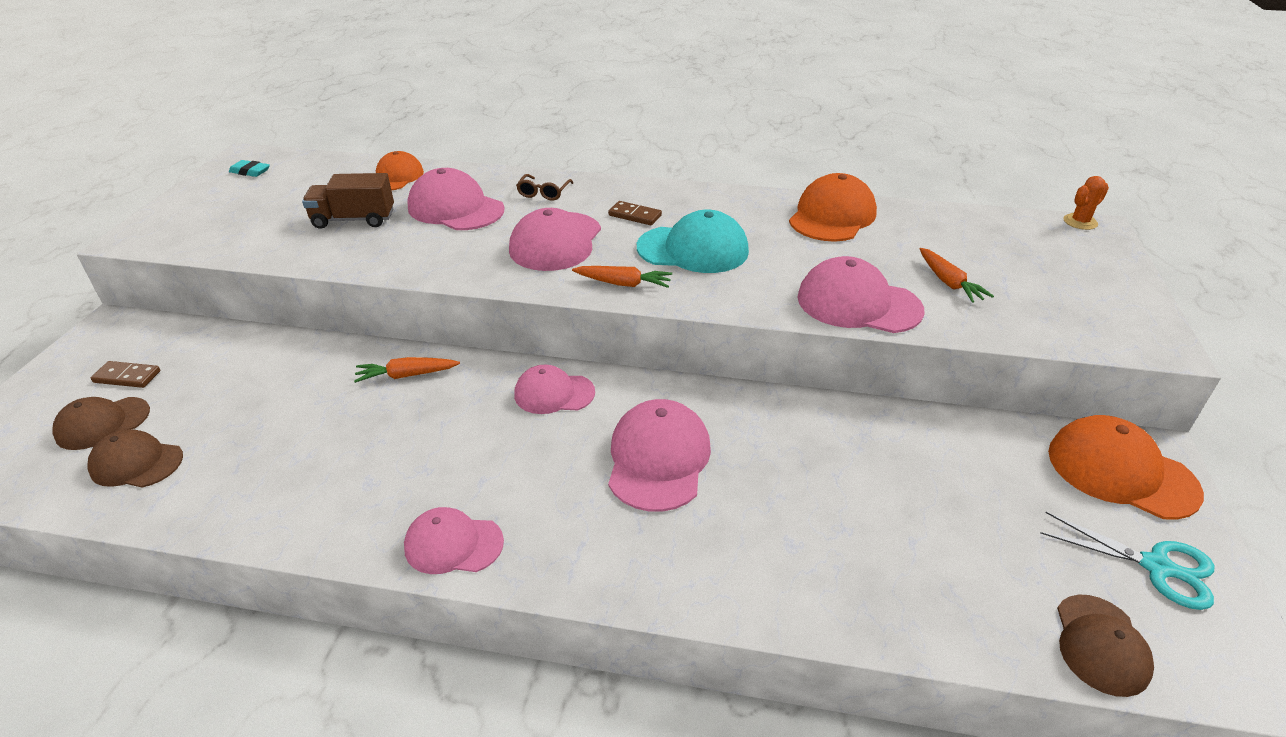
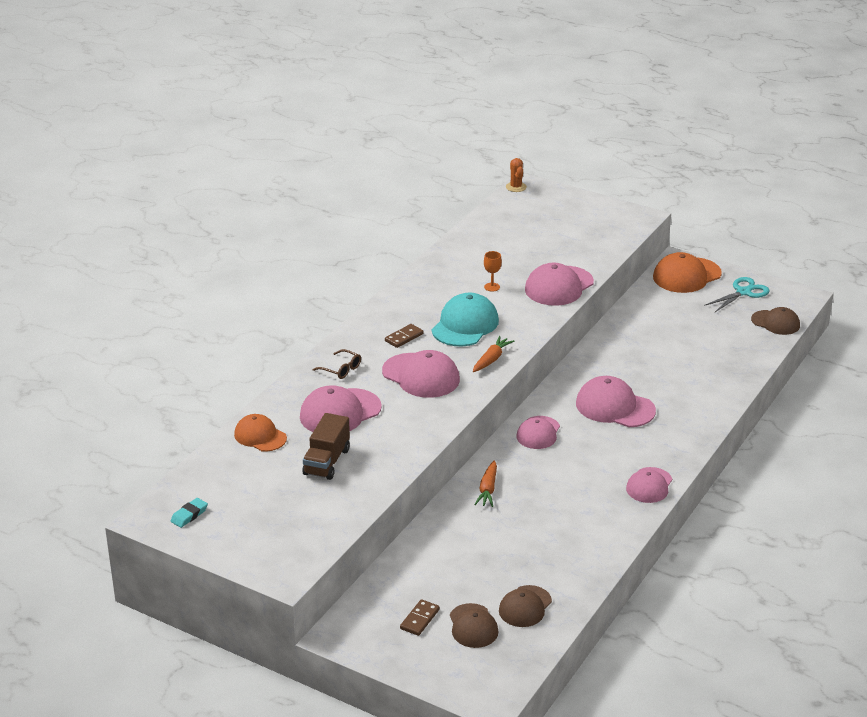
camera: 70 degrees left, 5 degrees down
orange cap [789,173,877,242] -> none
orange carrot [920,248,994,303] -> none
none -> orange goblet [484,251,502,292]

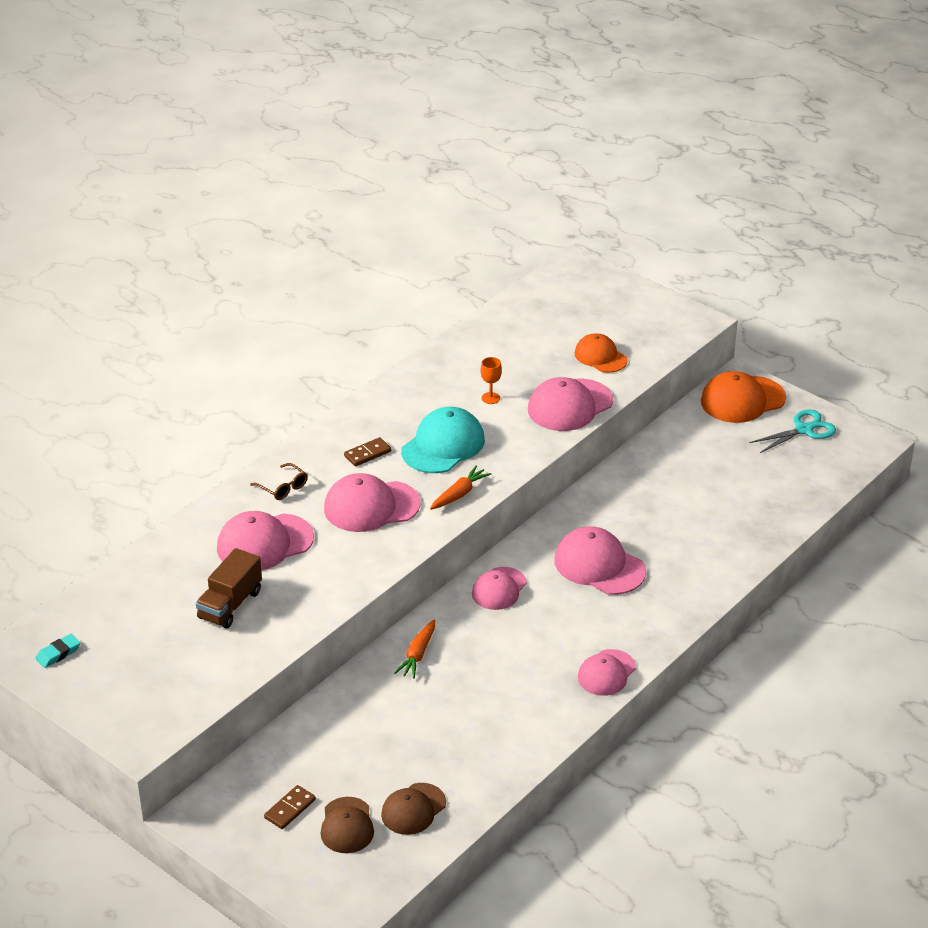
camera: 10 degrees right, 5 degrees up
orange cap [234,414,287,452] -> orange cap moved to [574,333,628,373]
pink cap [382,350,460,398] -> pink cap turned 120 degrees clockwise [324,473,421,532]
orange cactus [506,158,527,192] -> none
brown cap [751,307,800,335] -> none

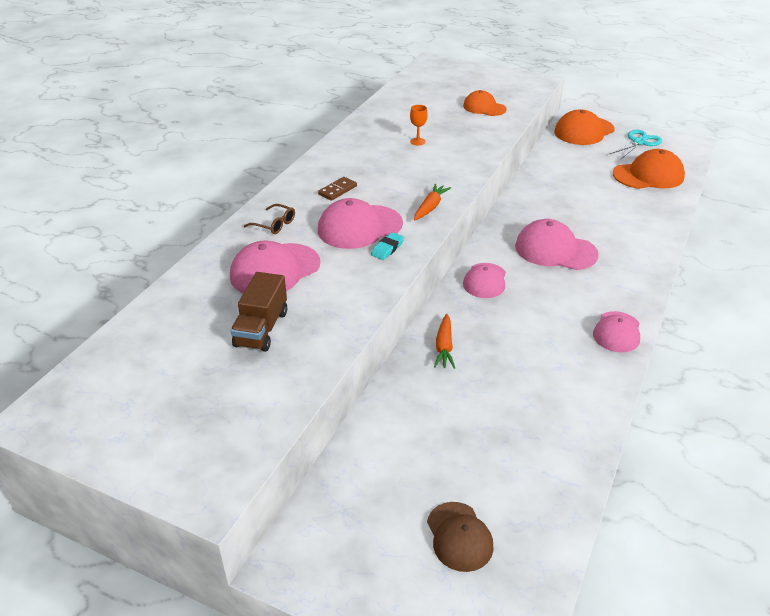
camera: 15 degrees left, 0 degrees up
turquoise eraser [35,634,80,668] -> turquoise eraser moved to [371,232,404,260]
brown domino [264,785,316,829] -> none
brown cap [381,783,446,835] -> none
turquoise cap [401,407,485,473] -> none
pink cap [528,377,613,431] -> none
none -> orange cap [613,149,685,189]

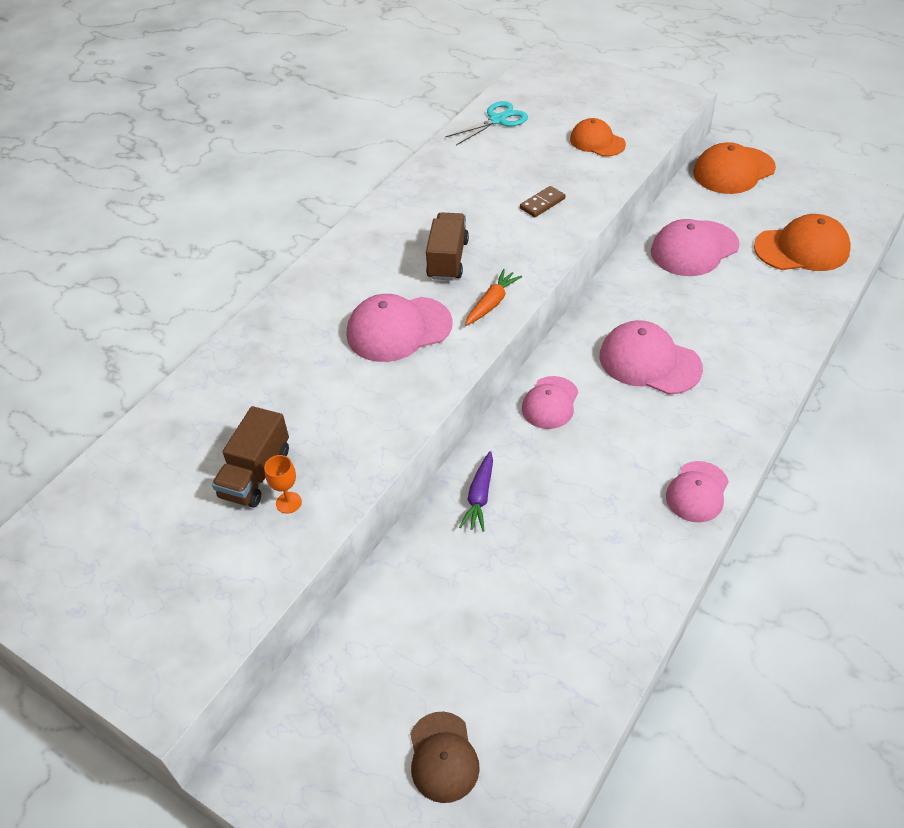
camera: 10 degrees right, 10 degrees up
pink cap [230,241,320,293] -> pink cap moved to [651,219,739,276]
brown glasses [244,204,295,234] -> none
brown domino [318,177,357,201] -> brown domino moved to [520,186,565,217]
turquoise eraser [371,232,404,260] -> none
orange goblet [410,105,428,145] -> orange goblet moved to [264,455,302,514]
orange carrot [434,314,455,369] -> purple carrot [459,451,493,532]
turquoise scissors [610,130,662,160] -> turquoise scissors moved to [446,101,528,145]
none -> brown truck [426,212,469,280]

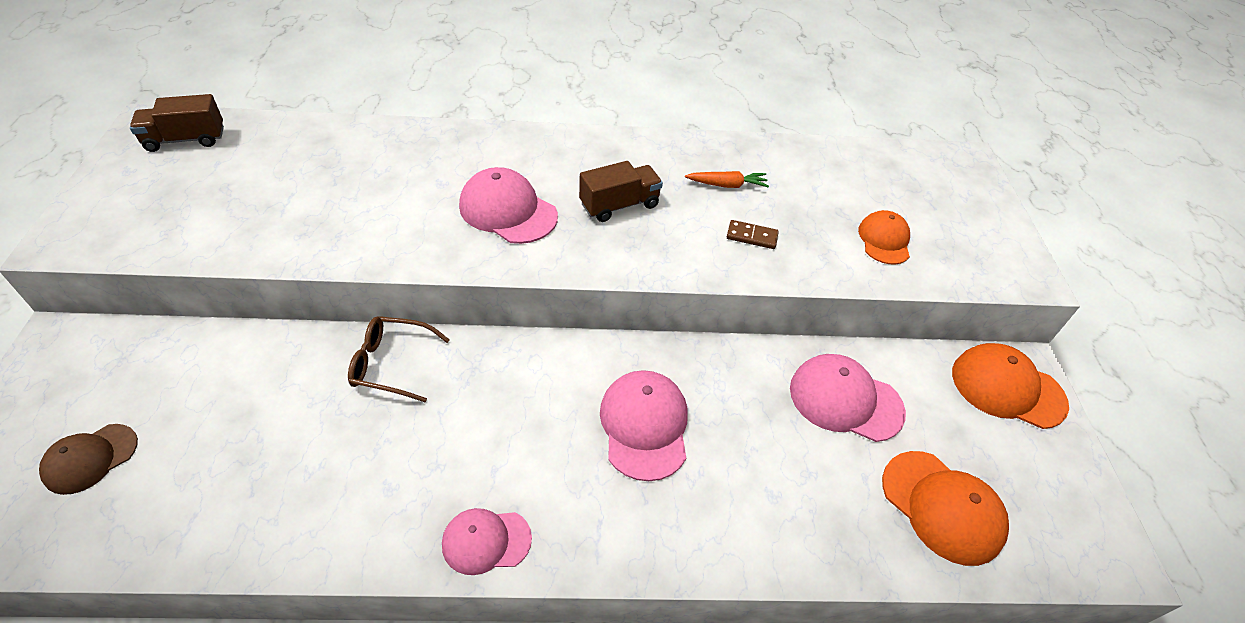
camera: 50 degrees right, 0 degrees up
brown truck [212,406,289,508] -> brown truck moved to [130,94,224,152]
orange goblet [264,455,302,514] -> none
turquoise scissors [446,101,528,145] -> none
purple carrot [459,451,493,532] -> brown glasses [348,316,450,402]
orange carrot [465,269,522,326] -> orange carrot moved to [685,171,769,188]
pink cap [522,376,578,429] -> none

